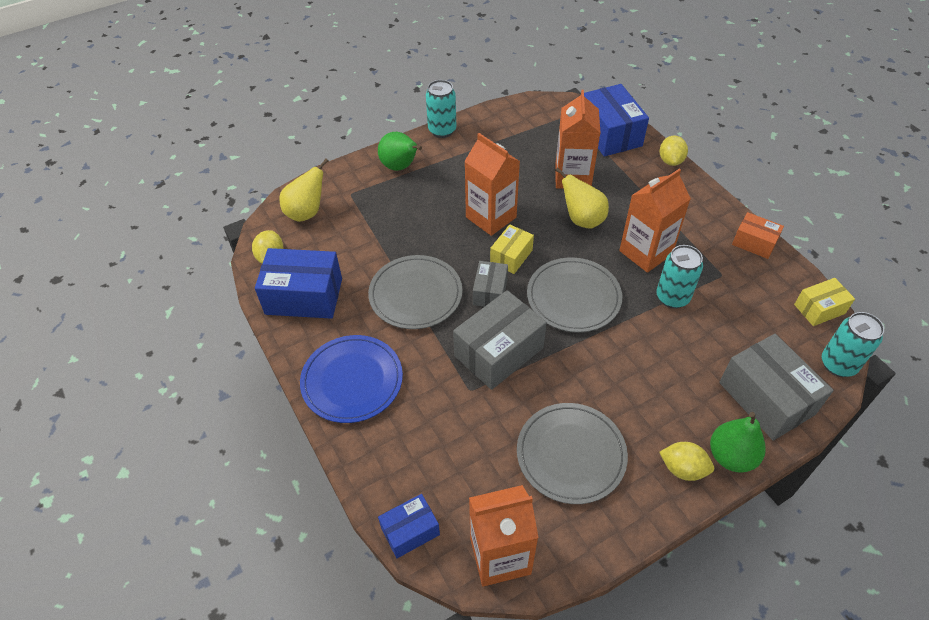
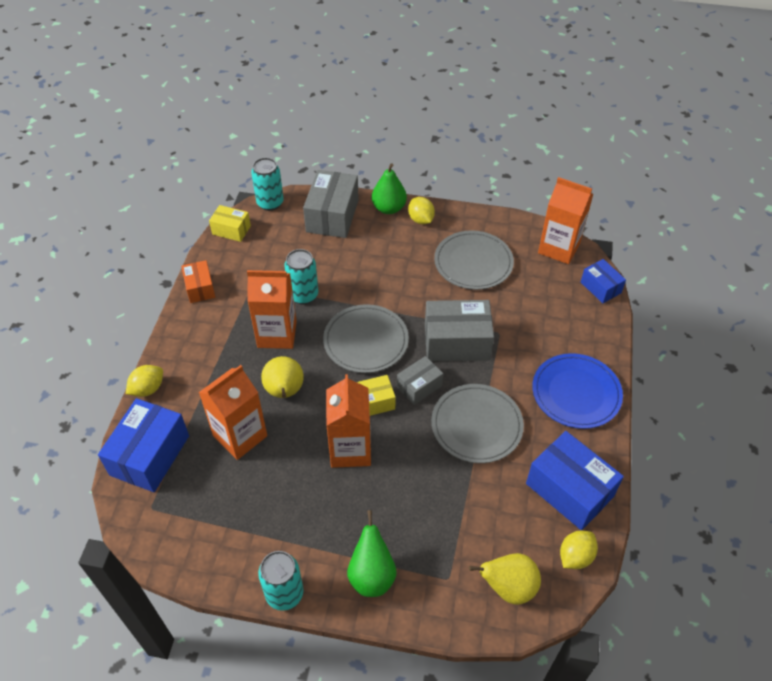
camera: 140 degrees left, 0 degrees up
blue box [378,494,440,558] -> blue box turned 45 degrees clockwise [581,259,626,303]

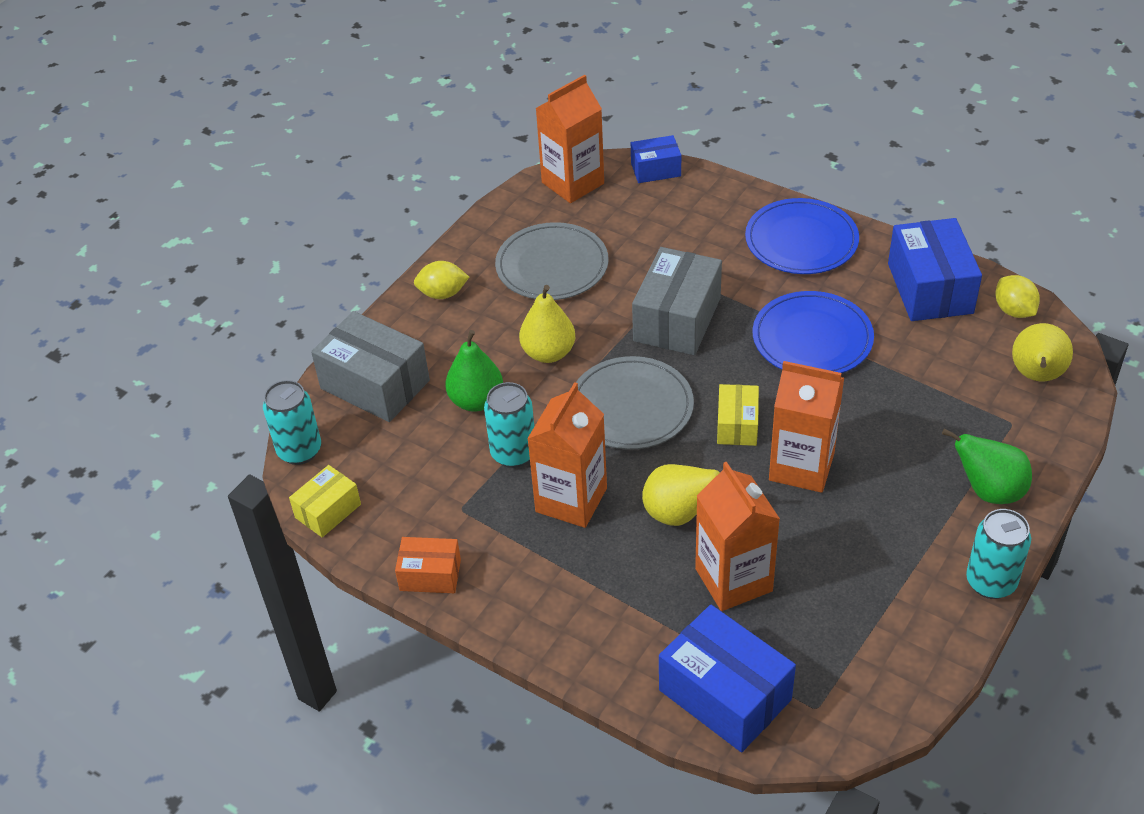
camera: 65 degrees left, 5 degrees down
yellow lemon [126,365,163,397] -> none
green pear [372,163,407,214] -> green pear moved to [445,330,503,412]
grey box [397,356,443,405] -> none
grey plate [431,384,524,463] -> blue plate [753,291,874,373]
blue box [526,431,624,530] -> blue box turned 75 degrees counterclockwise [888,218,982,321]
none -> yellow pear [519,285,575,363]

